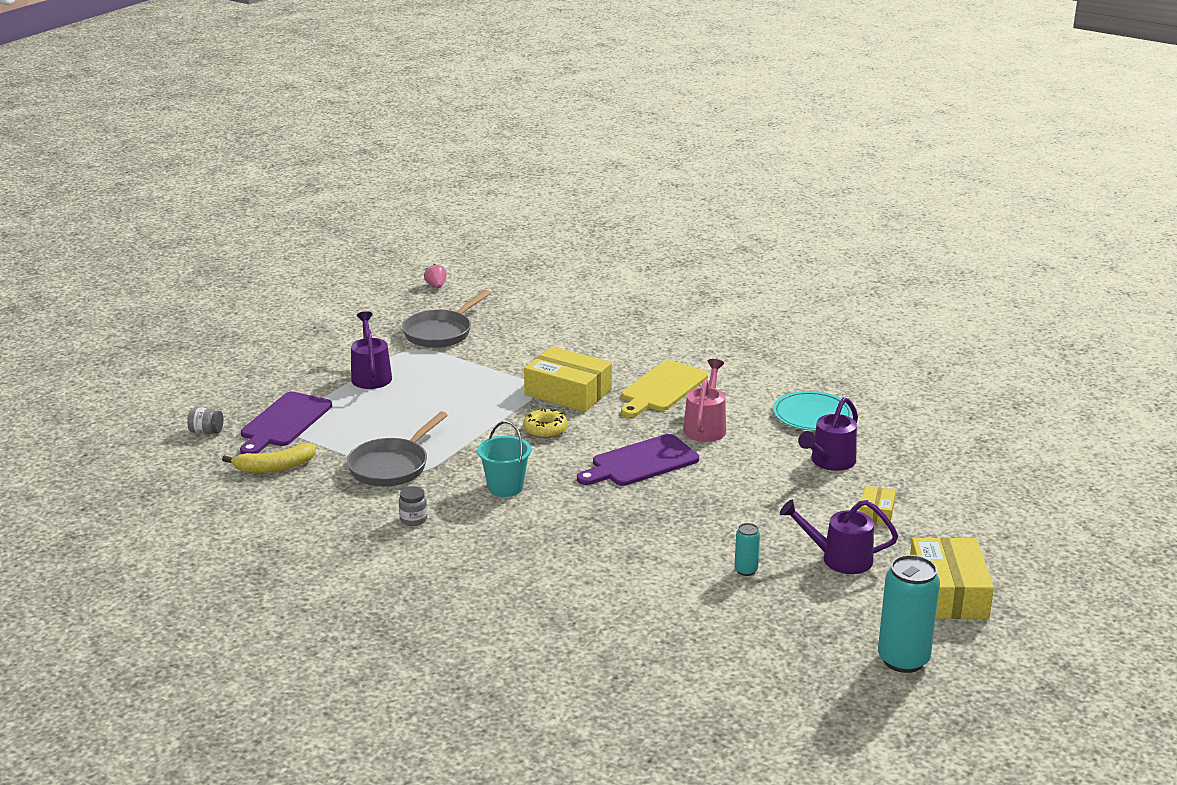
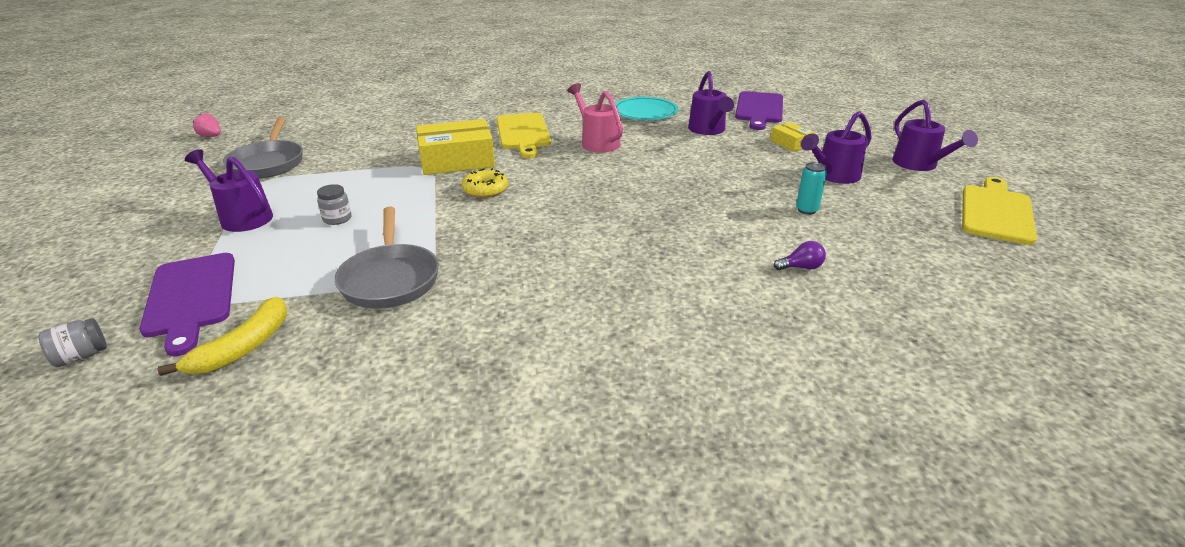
camera: 45 degrees left, 5 degrees up
grey jar [399,486,427,526] -> grey jar moved to [317,184,352,225]
turquoise bucket [478,421,531,497] -> none
purple cutting board [577,434,699,486] -> purple cutting board moved to [735,91,783,130]
turquoise can [878,555,940,673] -> yellow cutting board [962,177,1037,245]
yellow box [910,537,994,619] -> purple watering can [892,100,978,171]
none -> purple light bulb [774,241,826,270]

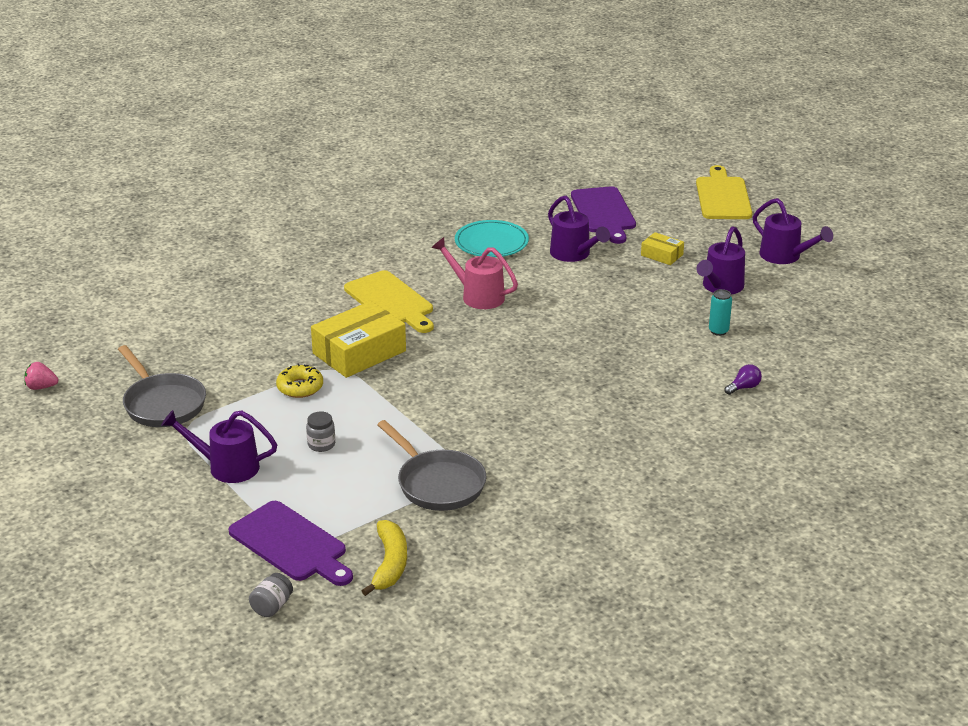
camera: 25 degrees left, 0 degrees up
yellow donut [462,168,508,198] -> yellow donut moved to [276,364,323,398]
yellow cutting board [962,177,1037,245] -> yellow cutting board moved to [696,165,752,219]

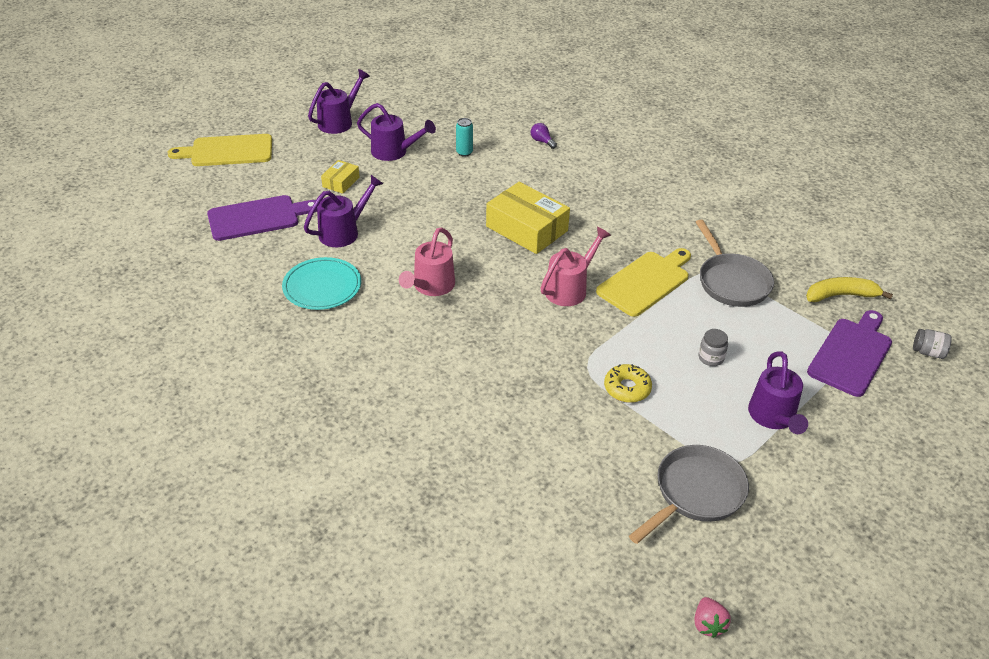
camera: 100 degrees left, 10 degrees up
yellow box [311,301,406,378] -> yellow box moved to [486,182,570,254]
yellow cutting board [344,270,434,333] -> yellow cutting board moved to [596,248,691,317]
grey pan [377,420,487,511] -> grey pan turned 120 degrees clockwise [696,220,774,307]
none -> pink watering can [540,227,611,306]

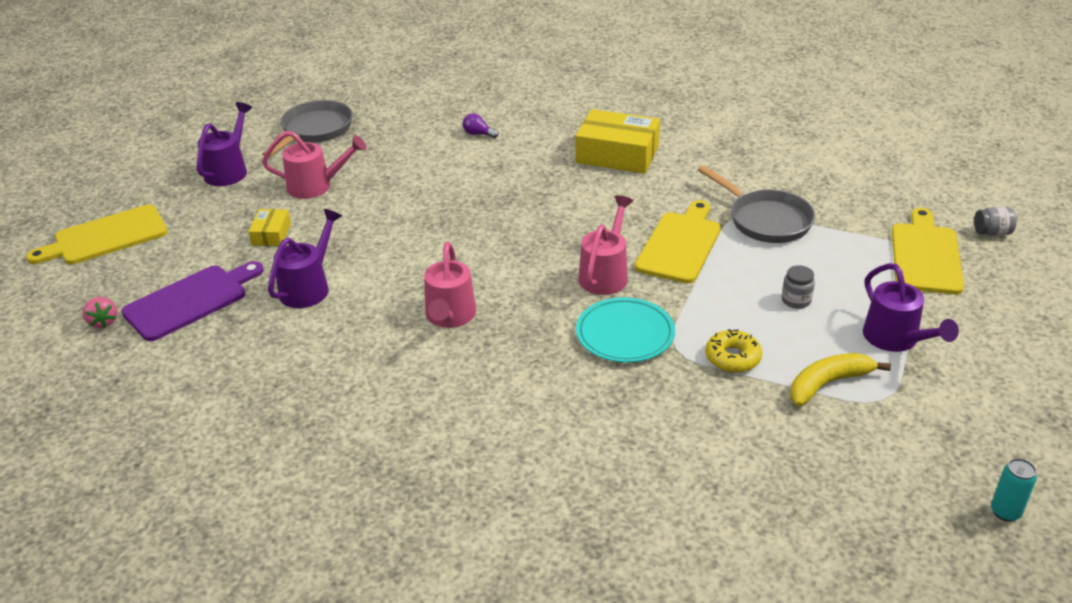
camera: 20 degrees left, 5 degrees down
turquoise plate [282,257,361,310] -> turquoise plate moved to [576,297,675,363]
purple watering can [357,103,436,161] -> pink watering can [262,131,366,199]
turquoise can [456,118,473,157] -> turquoise can moved to [991,458,1037,522]
yellow box [486,182,570,254] -> yellow box moved to [575,109,660,174]
grey pan [629,445,749,544] -> grey pan moved to [262,100,353,157]
pink strawberry [695,597,731,638] -> pink strawberry moved to [83,297,117,328]
yellow banana [806,277,893,302] -> yellow banana moved to [790,353,891,406]
purple cutting board [807,310,892,397] -> yellow cutting board [892,208,964,295]

